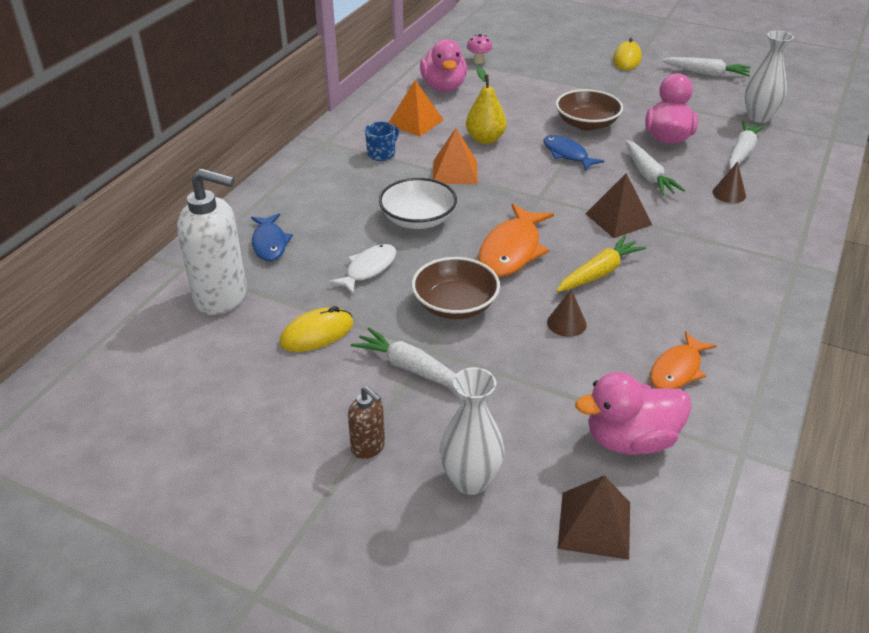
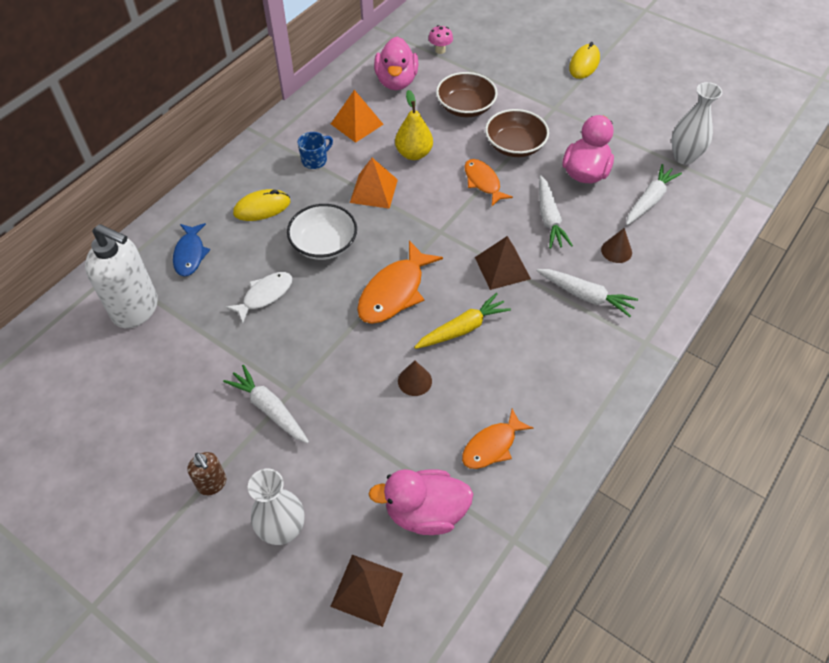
camera: 10 degrees right, 15 degrees up
yellow mouse [279,306,354,352] -> yellow mouse moved to [233,189,290,221]
brown bowl [412,257,500,319] -> brown bowl moved to [436,72,498,117]
blue fish [543,135,604,171] -> orange fish [464,159,513,206]
white carrot [662,57,751,77] -> white carrot moved to [537,269,638,317]

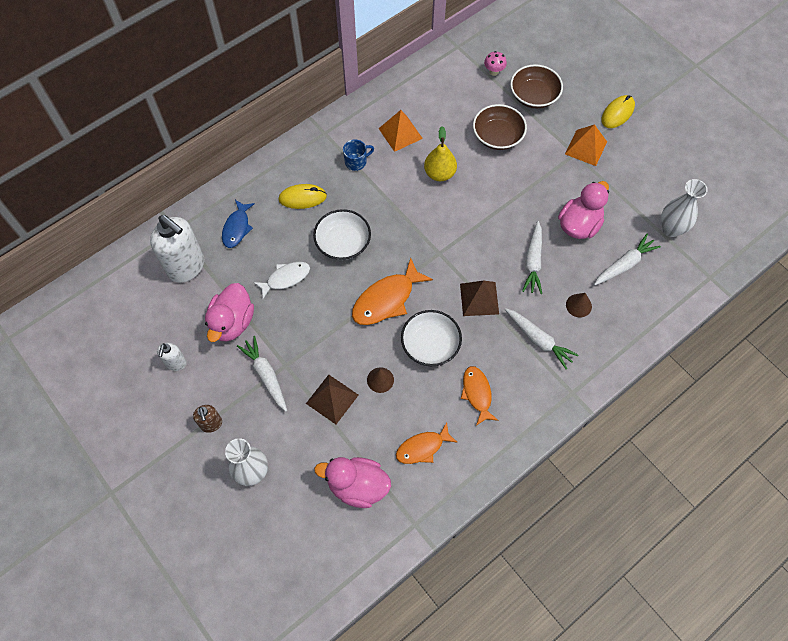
camera: 15 degrees right, 10 degrees up
brown pyramid [330,555,403,627] -> brown pyramid moved to [306,375,358,424]
orange pyramid [350,158,398,209] -> orange pyramid moved to [565,124,607,166]
pink duck [374,37,419,90] -> pink duck moved to [205,283,254,342]
yellow carrot [414,293,511,349] -> white bowl [401,310,462,366]
orange fish [464,159,513,206] -> orange fish moved to [461,366,499,426]
brown bowl [485,109,549,157] -> brown bowl moved to [510,64,563,109]
none -> white soap dispenser [157,343,187,371]

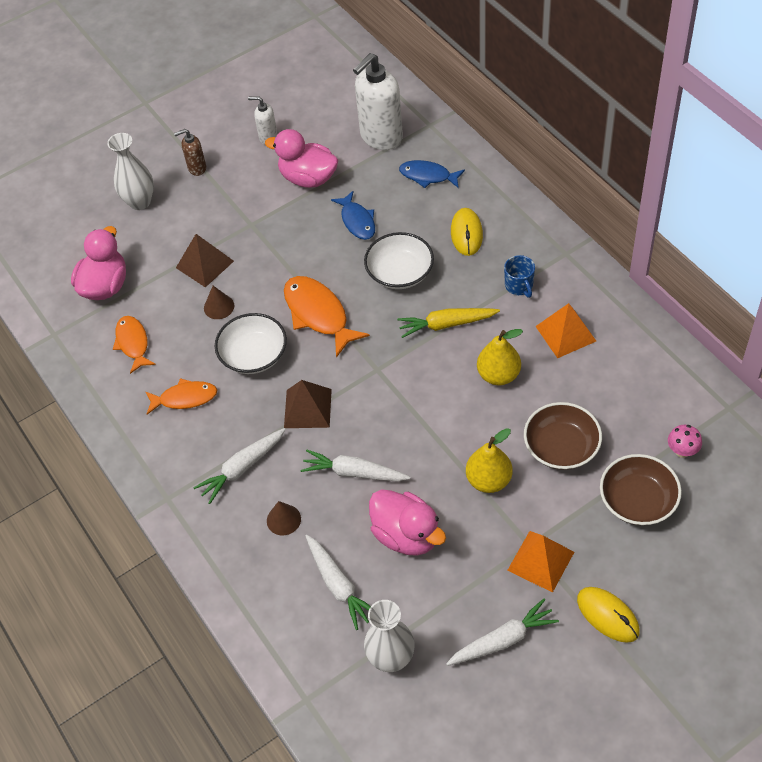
camera: 100 degrees right, 10 degrees down
white carrot [237,336,287,412] -> white carrot moved to [446,598,559,666]
white fish [253,262,310,299] -> blue fish [331,191,375,240]
none -> yellow carrot [397,308,500,338]
none -> yellow pear [466,428,513,493]

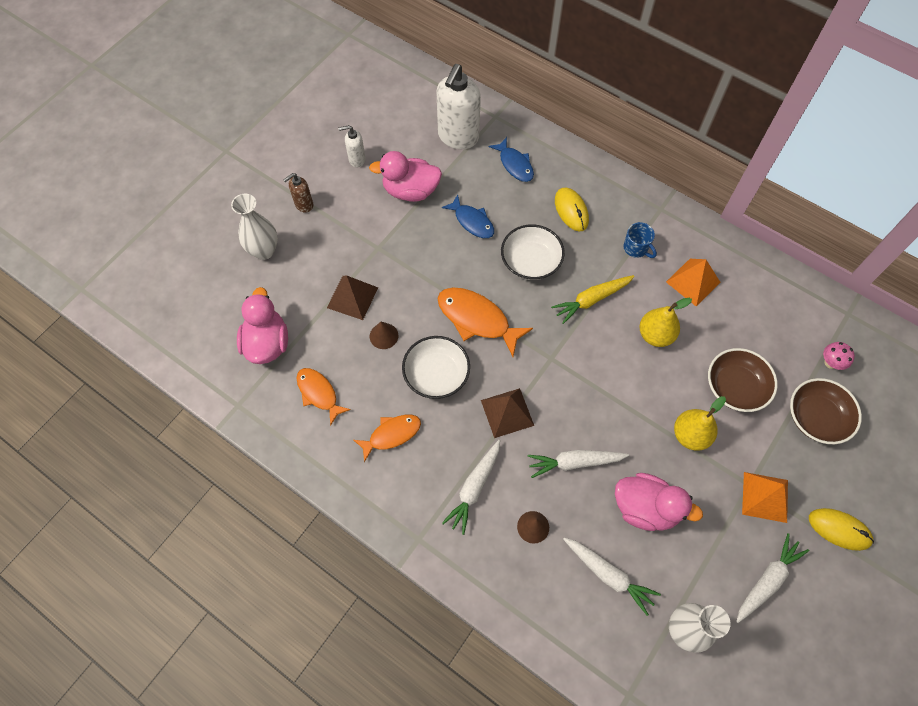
camera: 25 degrees left, 10 degrees up
blue fish [399,160,465,188] -> blue fish turned 120 degrees counterclockwise [489,137,534,182]

